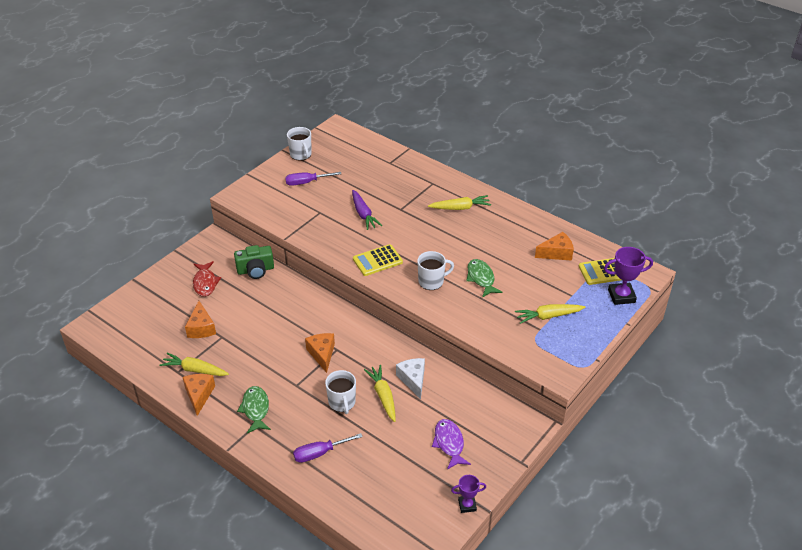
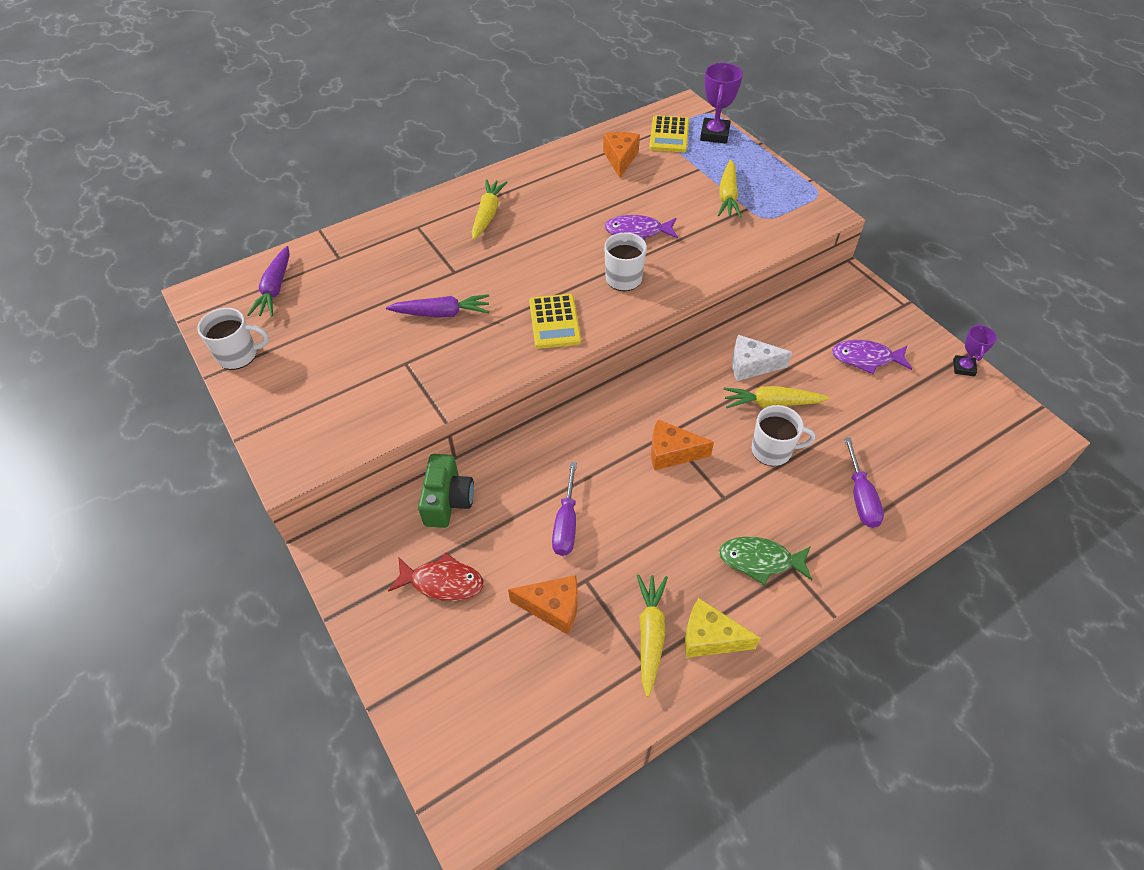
camera: 70 degrees left, 10 degrees up
yellow carrot [159,353,229,376] -> yellow carrot turned 150 degrees clockwise [637,574,668,697]
orange cheese [183,374,215,416] -> yellow cheese [685,598,760,658]
purple screwdriver [285,172,341,186] -> purple screwdriver moved to [552,462,577,556]
green fish [466,259,503,298] -> purple fish [604,215,678,239]
none -> purple carrot [247,246,290,316]

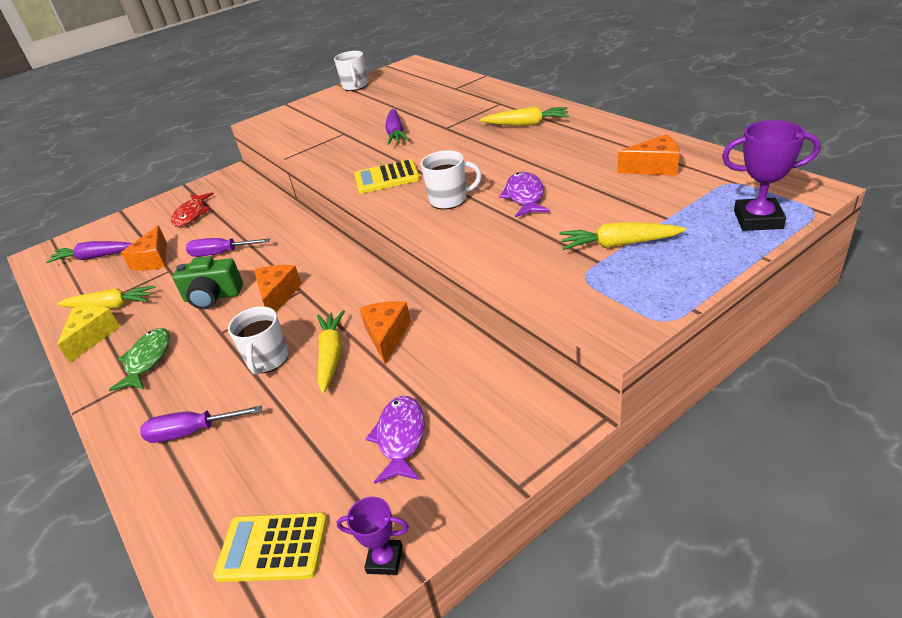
camera: 90 degrees right, 15 degrees down
purple carrot [247,246,290,316] -> purple carrot moved to [46,241,133,263]
green camera [418,454,474,528] -> green camera moved to [173,256,243,309]
yellow calculator [649,115,689,152] -> yellow calculator moved to [213,512,327,582]
white cheese [732,335,792,381] -> orange cheese [359,301,411,364]

